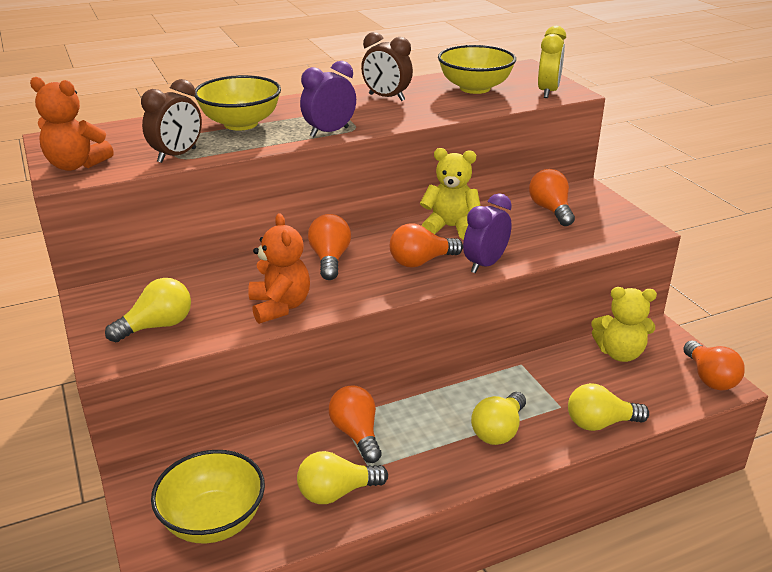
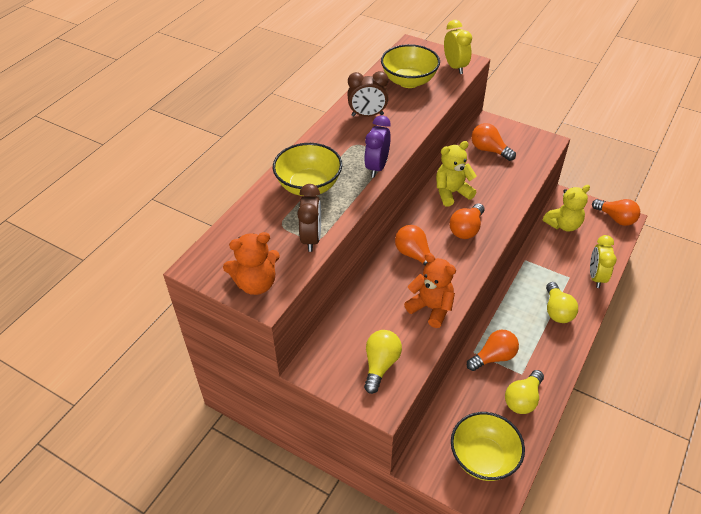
camera: 35 degrees left, 15 degrees up
orange light bulb [329,386,382,463] -> orange light bulb turned 120 degrees clockwise [467,330,519,371]
purple clock [463,193,512,273] -> none
yellow light bulb [568,383,649,431] -> yellow clock [590,235,617,288]

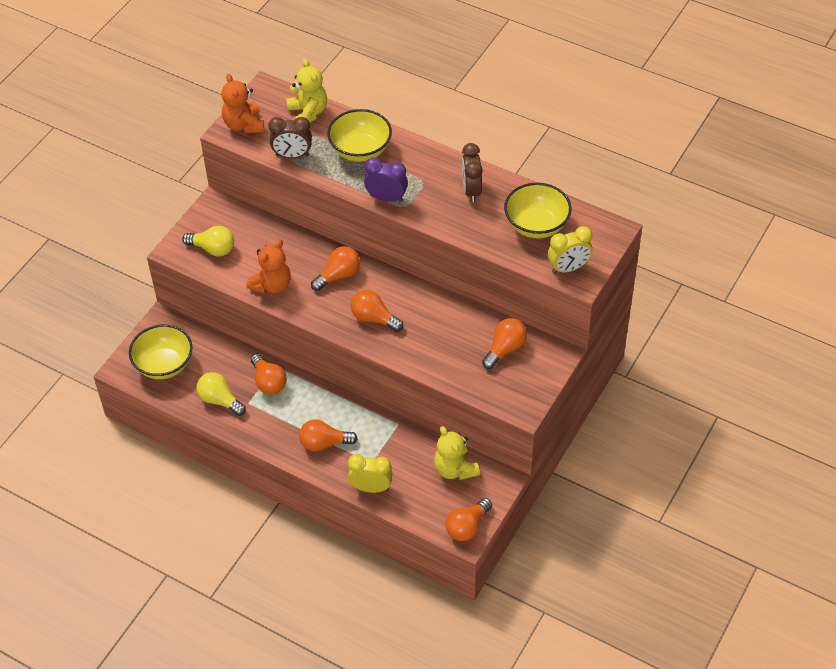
camera: 90 degrees right, 5 degrees up
yellow teddy bear [436,141,477,207] -> yellow teddy bear moved to [286,59,327,123]
yellow light bulb [546,282,578,323] -> orange light bulb [299,420,358,452]

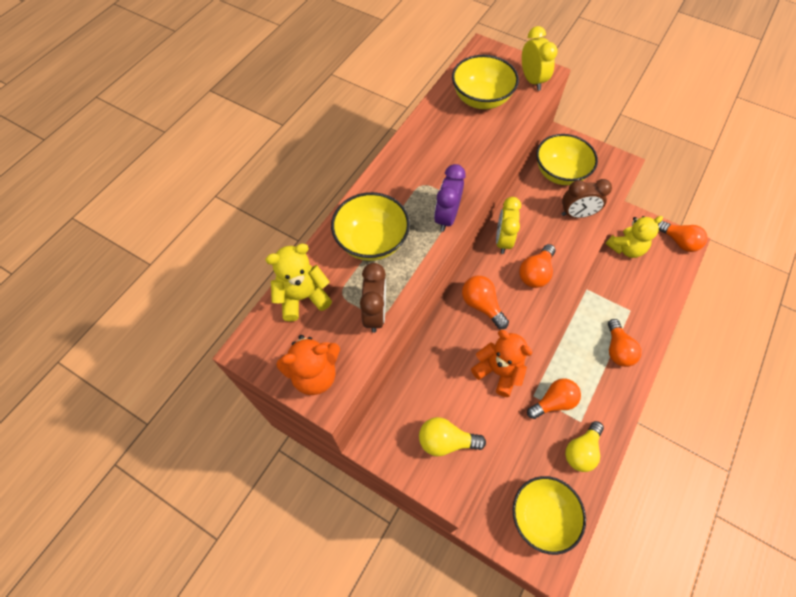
camera: 90 degrees left, 10 degrees up
yellow light bulb [182,226,234,256] -> yellow light bulb turned 105 degrees counterclockwise [419,417,486,457]
yellow clock [348,454,393,493] -> yellow clock moved to [496,197,521,254]
brown clock [462,143,483,202] -> brown clock moved to [561,179,612,218]
orange light bulb [482,318,527,369] -> yellow bowl [536,134,598,185]

